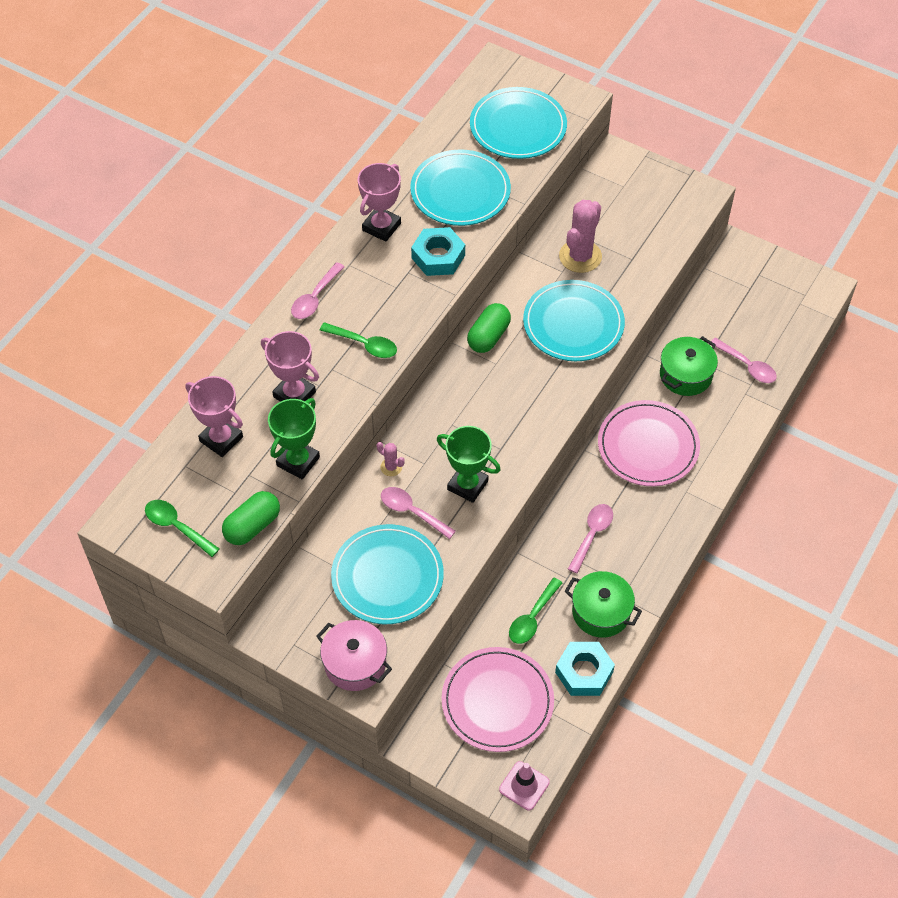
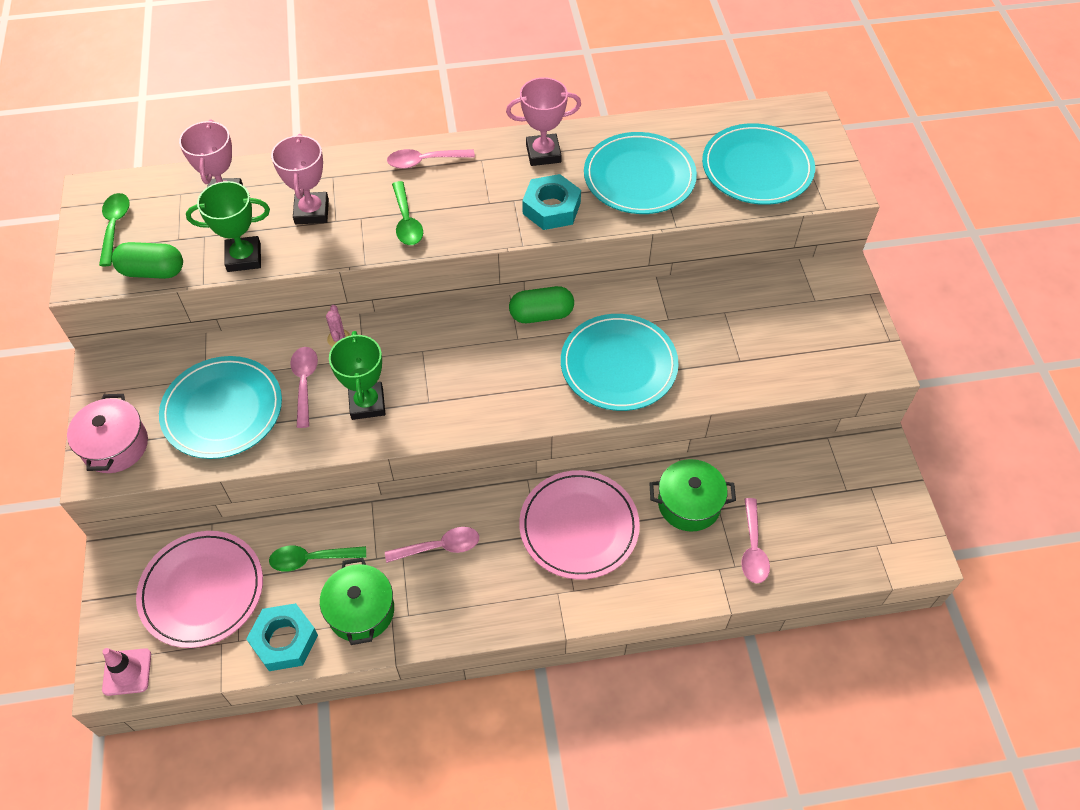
camera: 50 degrees right, 0 degrees up
pink cactus [559,200,602,273] -> none

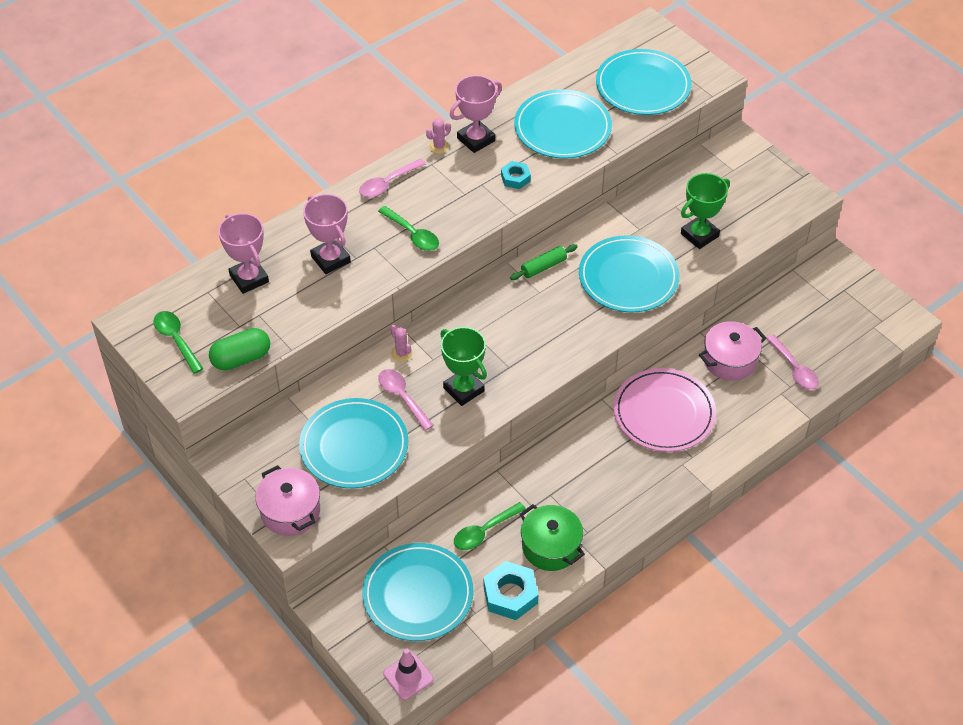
camera: 30 degrees left, 5 degrees down
pink plate [136,531,263,648] -> turquoise plate [362,543,473,641]
green trophy [186,181,270,272] -> green trophy moved to [681,173,730,249]
pink spoon [385,527,479,563] -> none
green capsule [509,286,574,323] -> green rolling pin [510,244,577,280]
turquoise nut [522,174,581,230] -> turquoise nut [501,161,531,189], size x0.59
green pot [649,459,736,532] -> pink pot [699,321,766,381]
none -> pink cactus [426,118,451,154]

